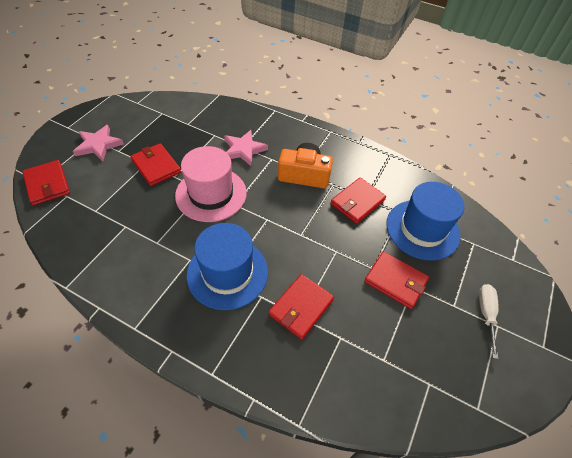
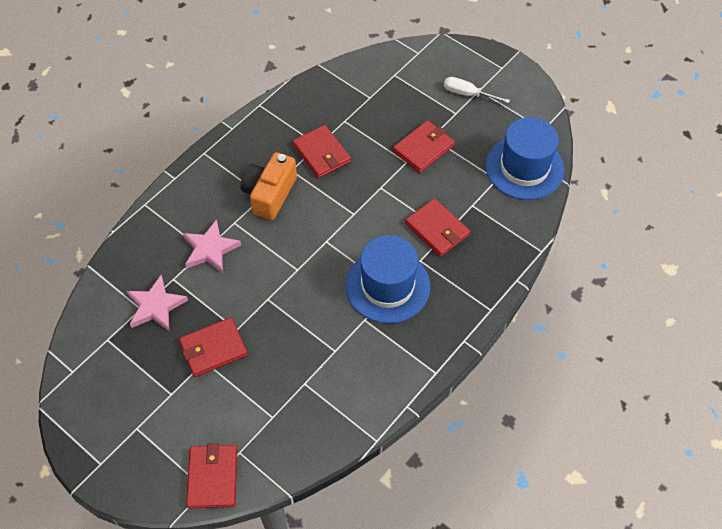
camera: 75 degrees left, 5 degrees up
red wallet [22,160,70,206] -> red wallet turned 75 degrees counterclockwise [186,443,237,508]
pink star [73,125,124,161] -> pink star moved to [127,275,188,331]
pink hat [175,146,247,222] -> none
blue hat [386,182,464,261] -> blue hat moved to [485,117,565,200]

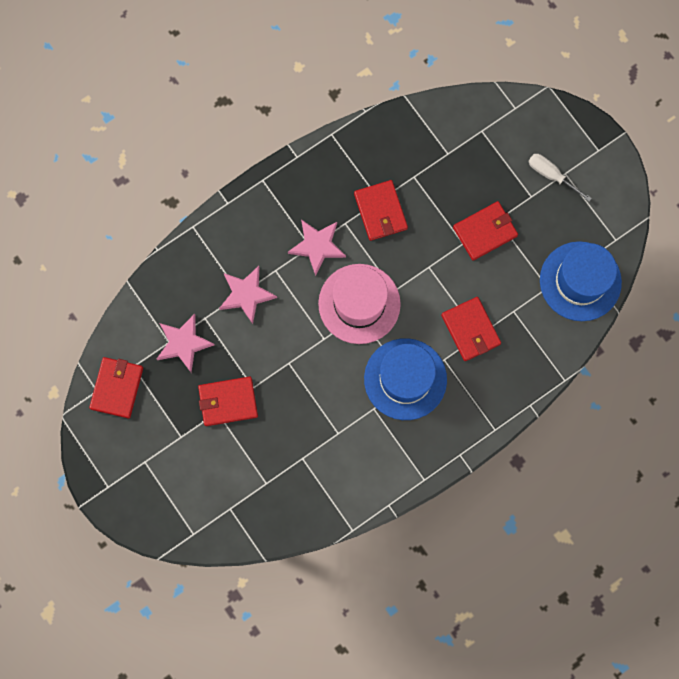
camera: 15 degrees right, 20 degrees up
red wallet [186,443,237,508] -> red wallet moved to [89,357,143,418]
orange camera [241,152,297,220] -> pink star [288,219,346,276]
none -> pink hat [318,264,401,344]

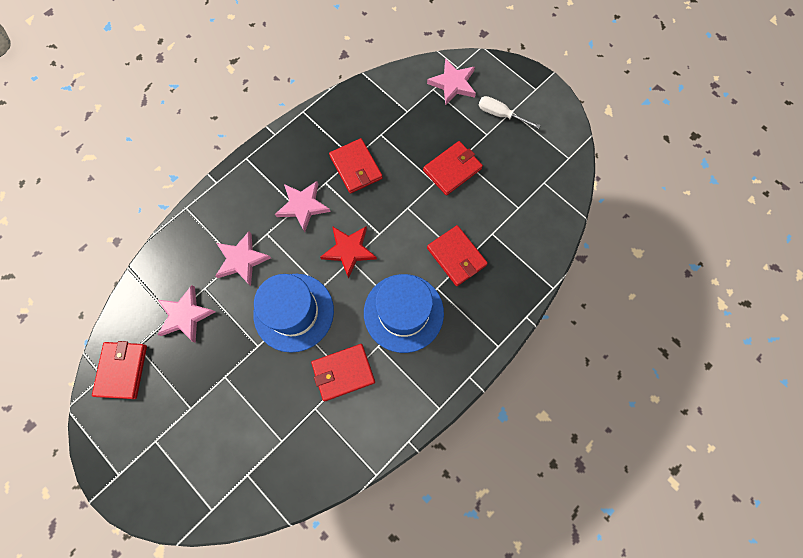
camera: 10 degrees left, 5 degrees down
red wallet [198,376,258,426] -> red wallet moved to [311,344,375,401]
pink hat [318,264,401,344] -> red star [320,226,377,279]
blue hat [540,241,622,321] -> blue hat moved to [253,274,334,353]
none -> pink star [427,58,476,106]

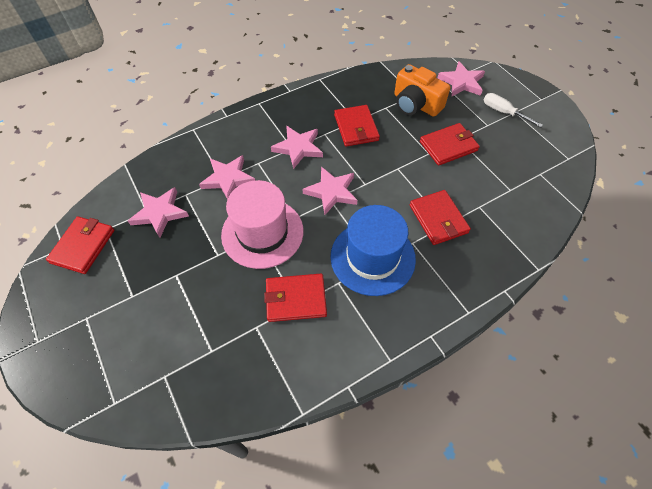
camera: 15 degrees right, 15 degrees down
blue hat [253,274,334,353] -> pink hat [221,180,303,269]
red star [320,226,377,279] -> pink star [302,167,357,215]
none -> orange camera [394,64,450,117]

